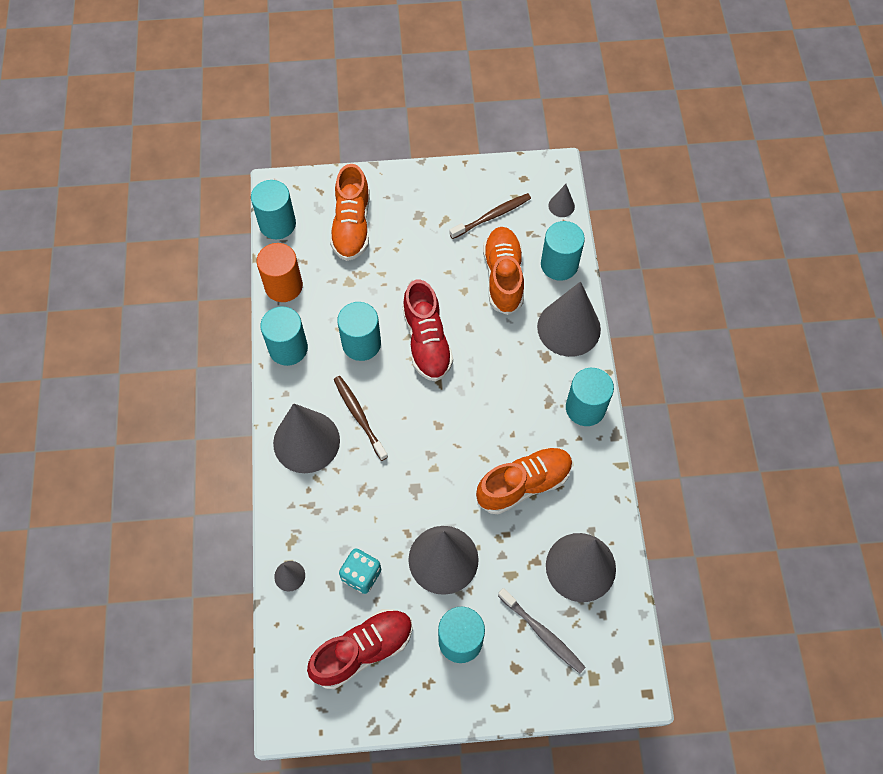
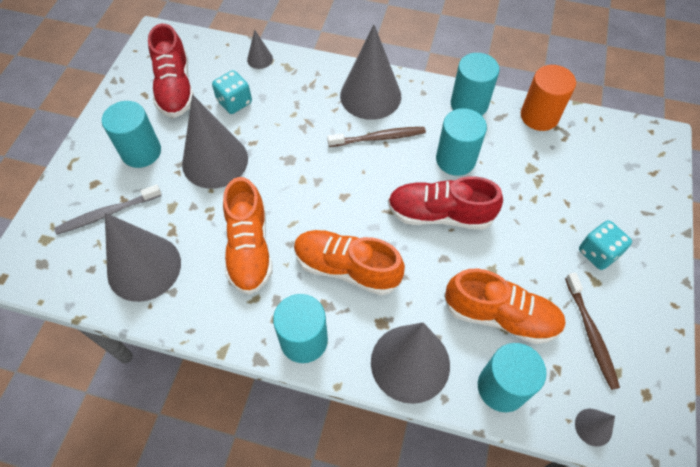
camera: 110 degrees right, 5 degrees down
turquoise cylinder [251,180,296,239] -> none
orange shoe [330,164,370,261] -> orange shoe moved to [294,230,405,295]
none -> turquoise dice [579,220,632,270]

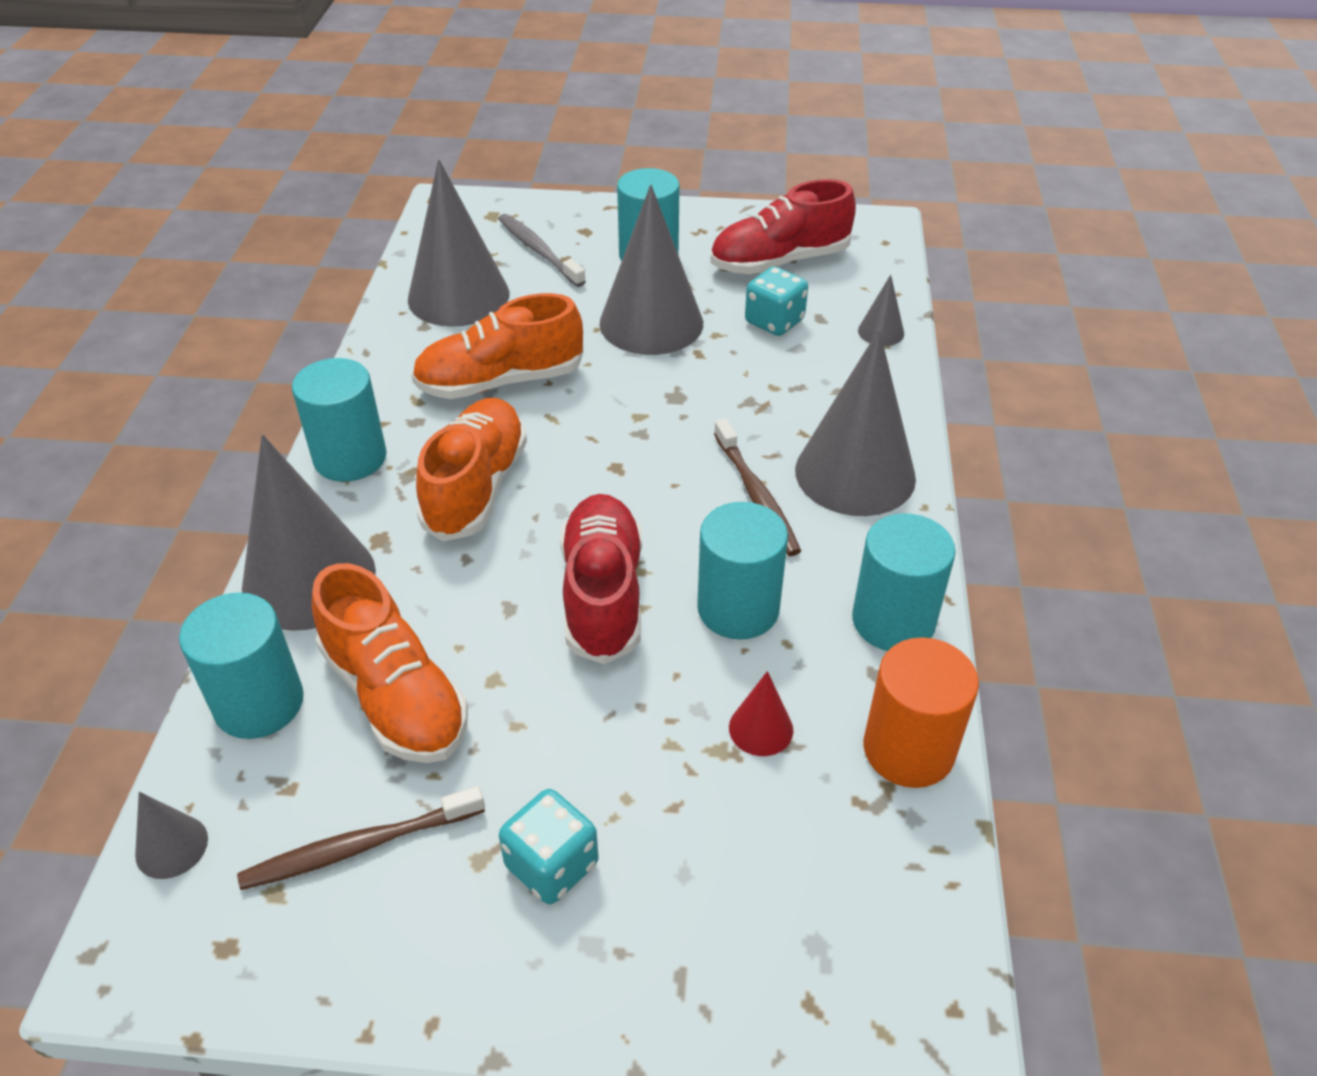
camera: 80 degrees right, 15 degrees down
orange shoe [444,269,566,344] -> orange shoe turned 45 degrees counterclockwise [312,563,468,763]
none -> red cone [729,671,793,756]

